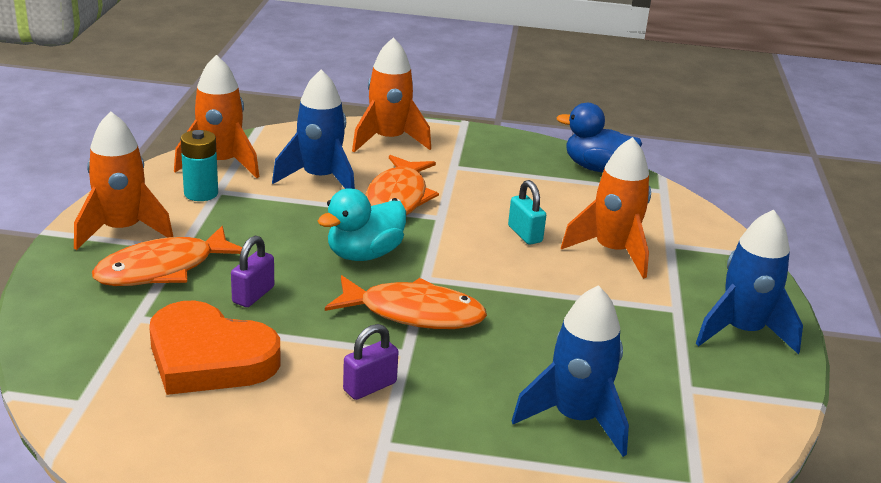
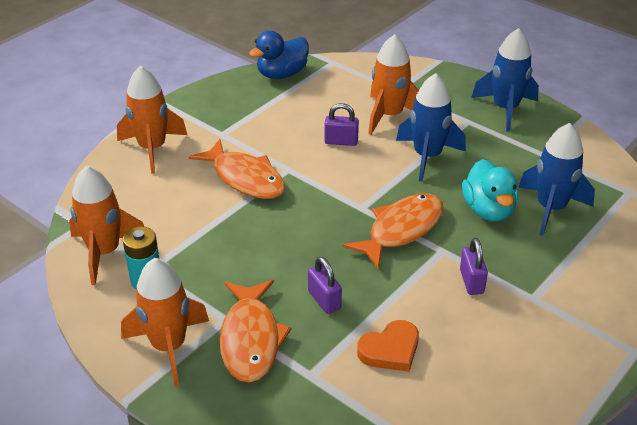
camera: 55 degrees left, 10 degrees up
orange heart [149,301,280,395] -> orange heart [357,320,419,372], size x0.59
blue rocket [272,69,355,189] -> blue rocket moved to [396,73,466,182]
turquoise duck [318,188,406,261] -> turquoise duck moved to [462,159,518,221]
turquoise padlock [508,180,546,245] -> purple padlock [324,103,359,146]

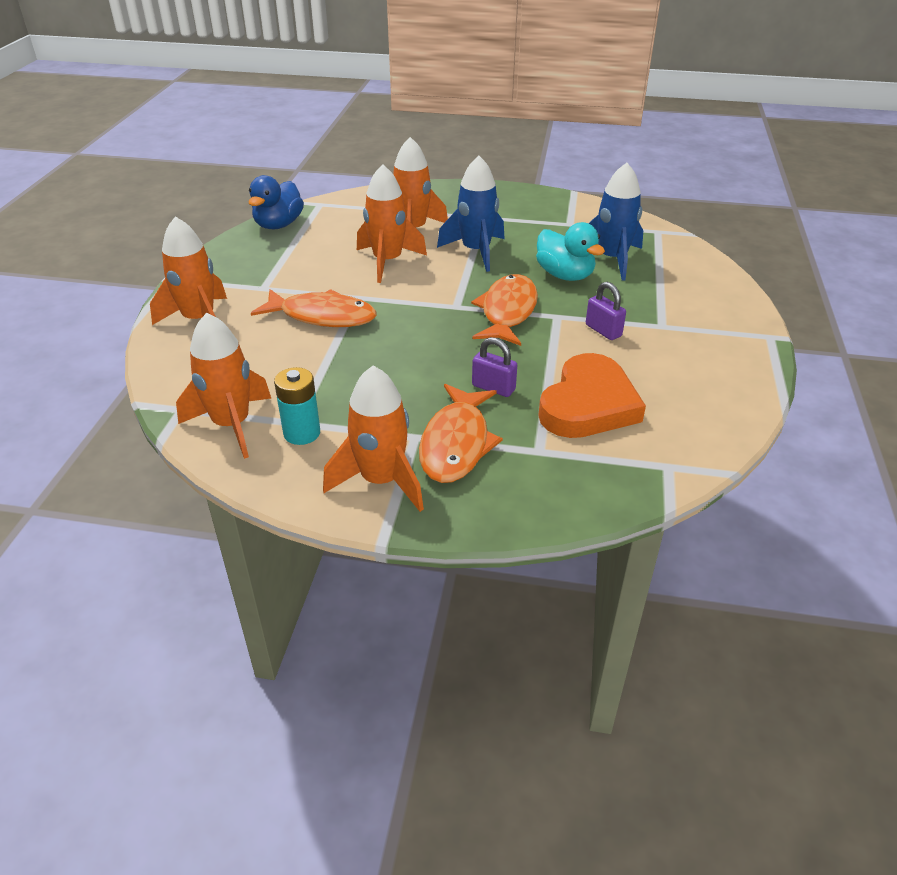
camera: 30 degrees left, 0 degrees up
orange fish [219,280,292,383] -> orange fish turned 45 degrees clockwise [419,384,503,483]
purple padlock [324,103,359,146] -> orange rocket [357,164,427,283]
orange heart [357,320,419,372] -> orange heart [538,353,646,438], size x1.70
blue rocket [471,28,539,132] -> none

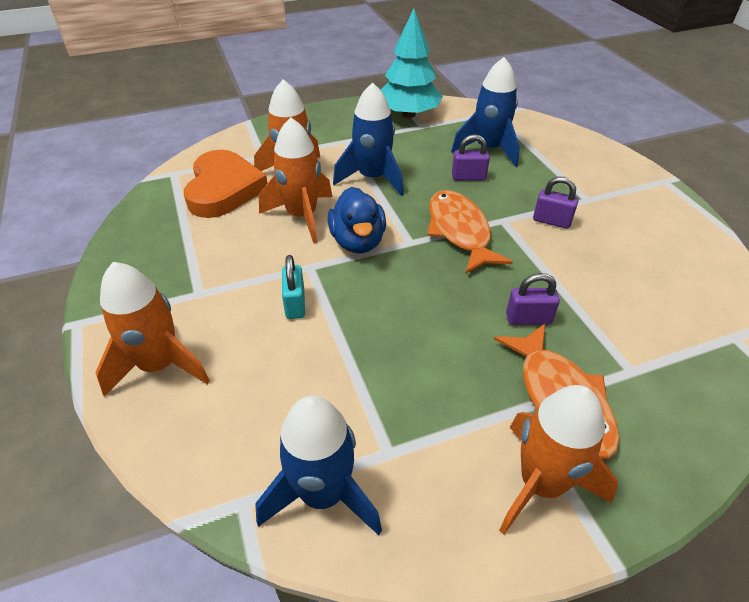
camera: 30 degrees left, 5 degrees up
orange rocket [176,313,271,459] -> blue rocket [255,396,382,535]
blue duck [248,175,304,229] -> blue duck moved to [328,187,386,253]
orange fish [251,289,377,327] -> turquoise padlock [282,255,305,319]
turquoise battery [274,367,320,445] -> none
turquoise duck [536,222,605,281] -> purple padlock [452,134,490,181]
orange heart [538,353,646,438] -> orange heart moved to [184,150,267,218]
none -> turquoise tree [381,9,443,118]

